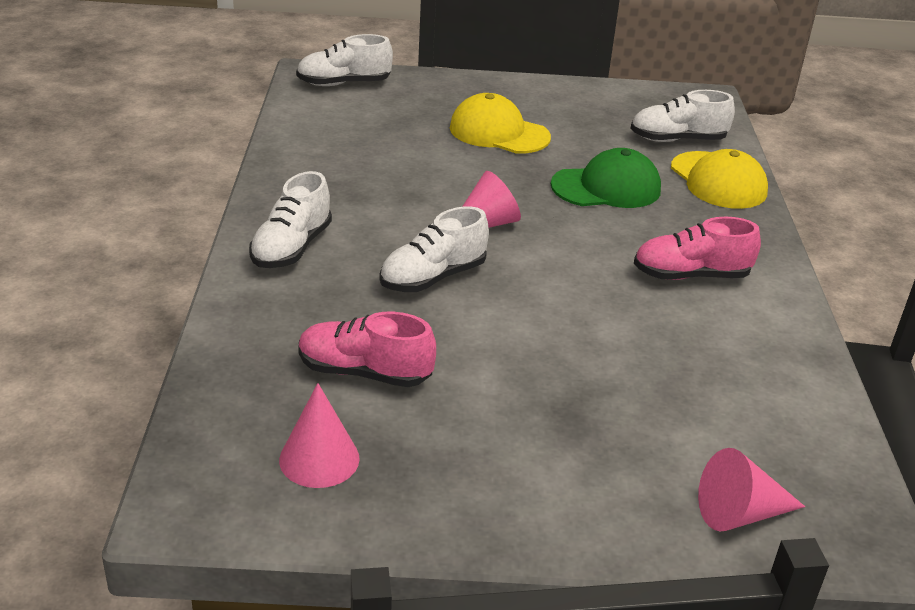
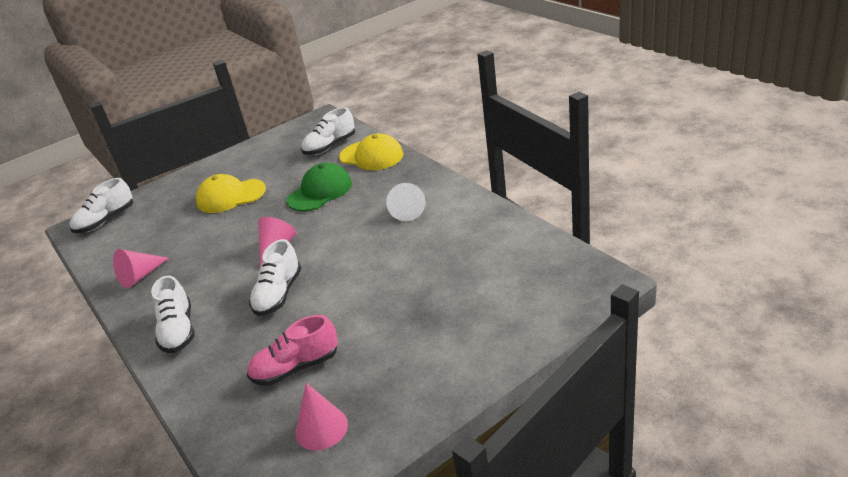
camera: 30 degrees left, 0 degrees up
pink shoe [634,217,761,280] -> white cone [386,183,426,221]
pink cone [698,448,805,531] -> pink cone moved to [113,249,169,289]

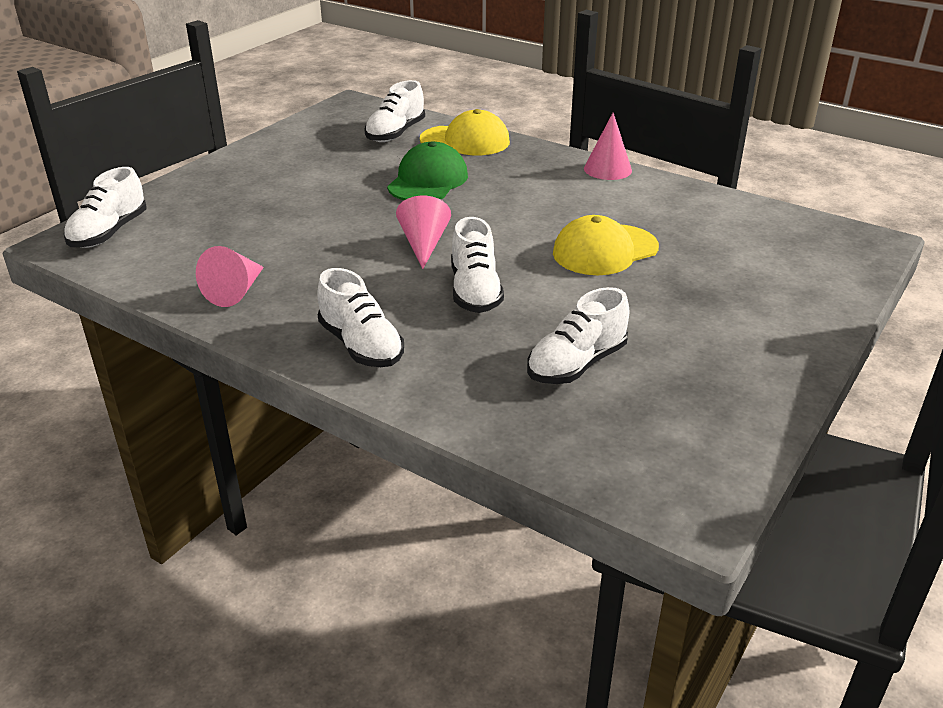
camera: 25 degrees left, 0 degrees up
yellow cap [196,174,266,213] -> yellow cap moved to [553,215,659,275]
pink shoe [247,315,338,386] -> white shoe [527,287,630,384]
pink cone [295,383,348,450] -> pink cone moved to [584,112,632,180]
white cone [386,183,426,221] -> none

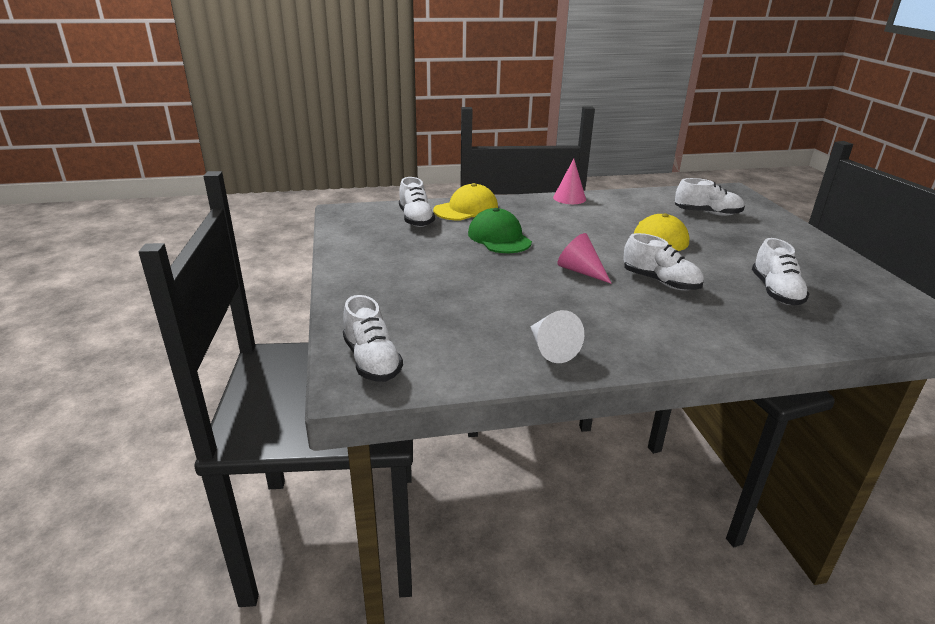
camera: 45 degrees left, 5 degrees down
pink cone [196,246,264,307] -> white cone [530,310,585,363]
white shoe [317,268,404,367] -> white shoe moved to [675,178,745,216]

